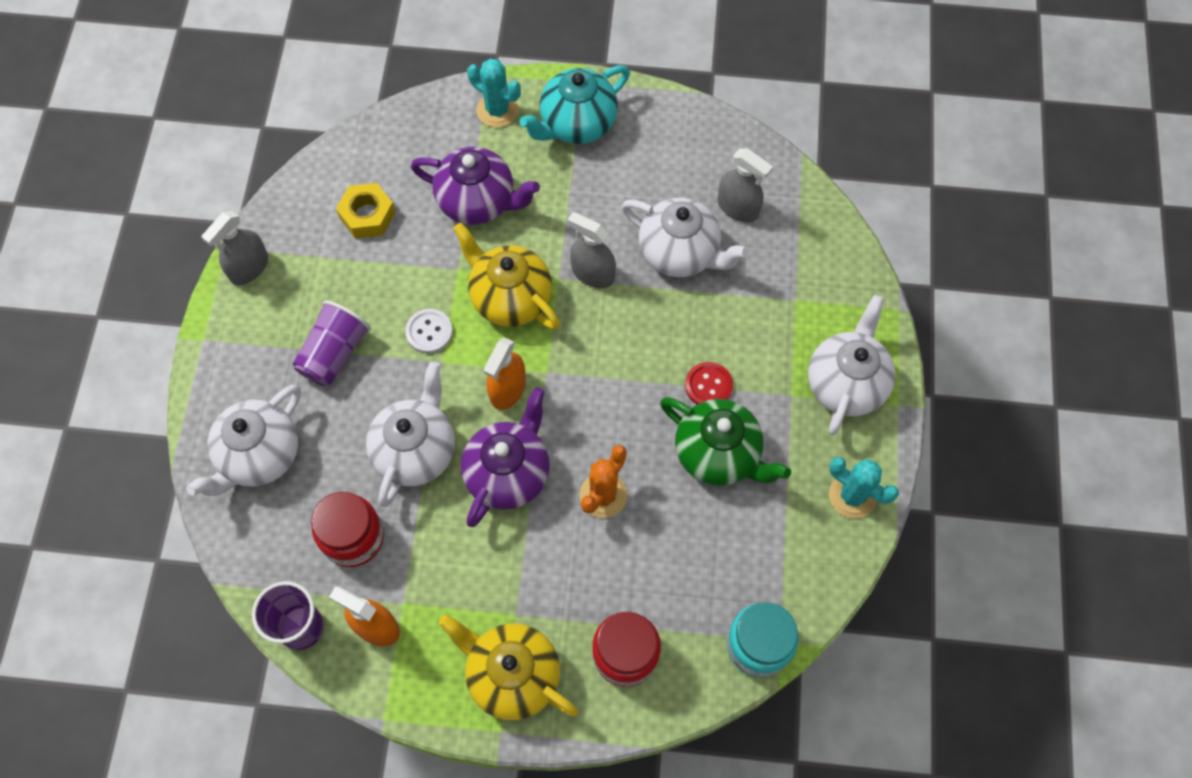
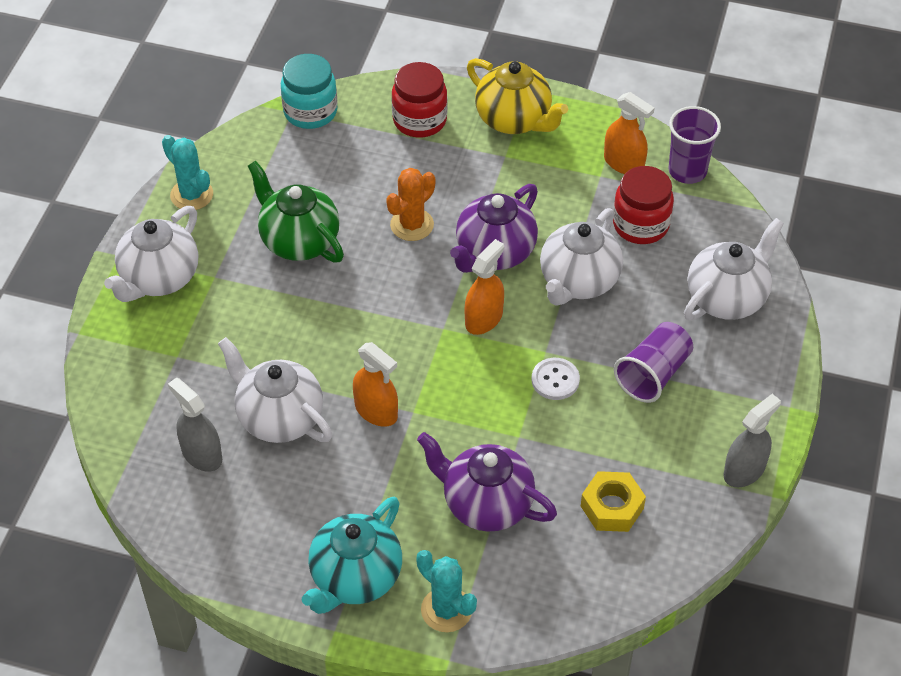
camera: 170 degrees left, 15 degrees down
yellow teapot [453,223,560,330] -> none
turquoise teapot [519,65,630,144] -> turquoise teapot turned 150 degrees clockwise [302,497,402,614]
grey spray bottle [567,212,616,288] -> orange spray bottle [353,342,398,427]
red button [685,362,733,404] -> none

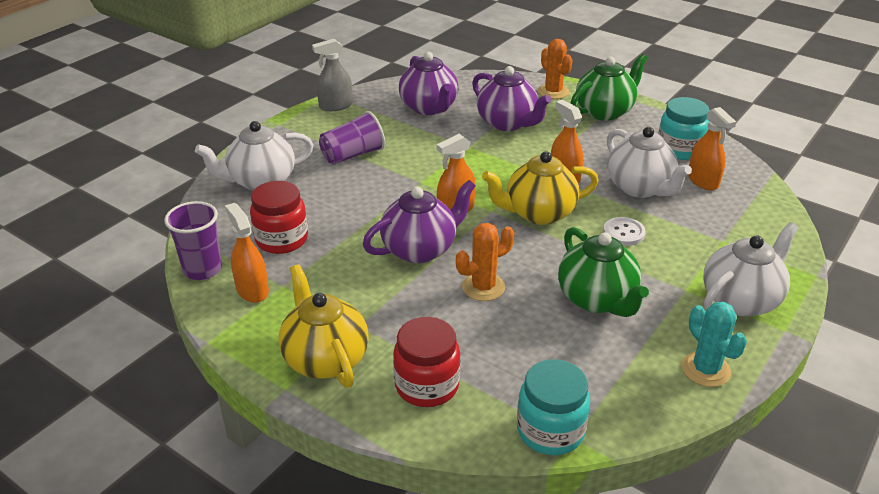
camera: 160 degrees left, 15 degrees down
grey spray bottle [168,378,222,472] -> orange spray bottle [688,107,736,190]
turquoise teapot [302,497,402,614] -> green teapot [571,54,648,121]
turquoise cactus [416,550,477,632] -> orange cactus [538,39,572,99]
white button [532,358,580,400] -> white button moved to [603,217,646,246]
white teapot [540,208,623,305] -> none
yellow nut [581,471,646,532] -> purple teapot [399,52,459,115]
none -> yellow teapot [482,151,599,225]
none -> turquoise jar [658,97,709,160]

